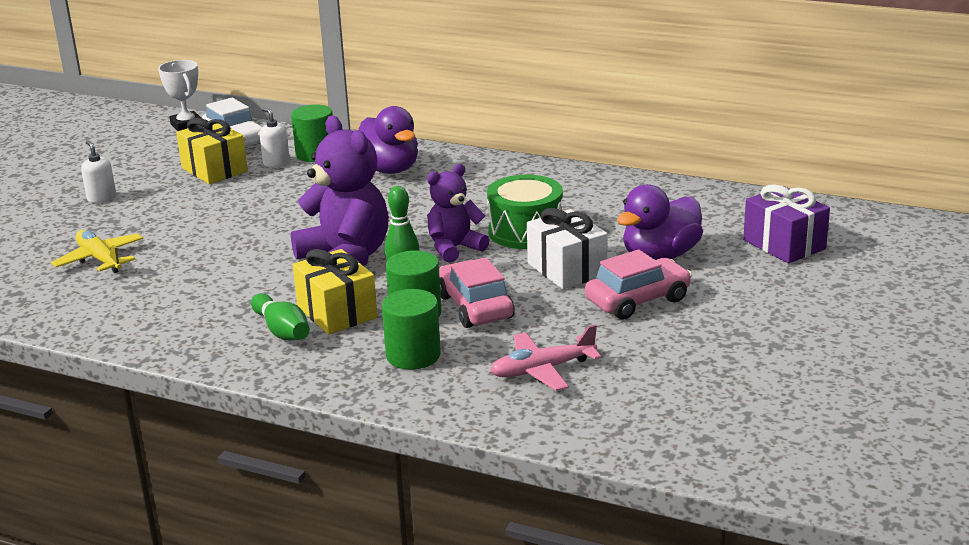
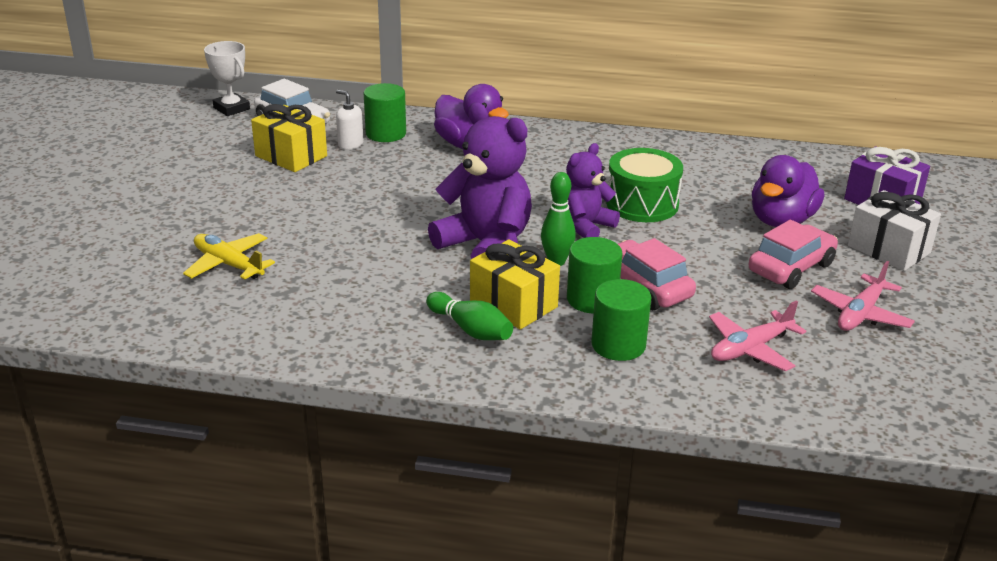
camera: 15 degrees left, 5 degrees up
white soap dispenser [81,141,116,203] -> none
white gift [527,208,608,289] -> white gift moved to [848,190,941,271]
none -> pink plane [811,261,915,331]

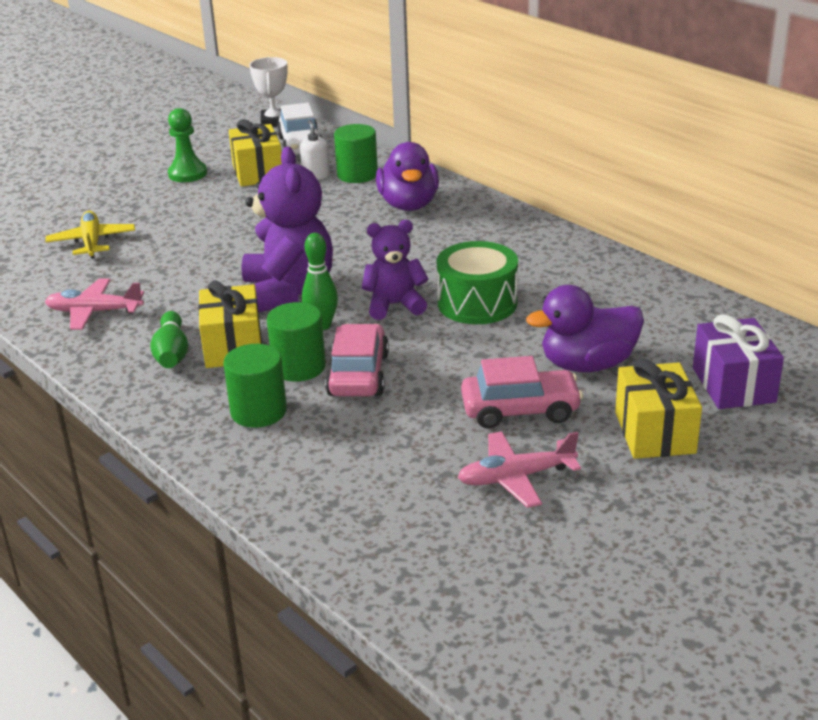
camera: 40 degrees right, 0 degrees up
pink plane [709,301,806,371] -> pink plane moved to [45,278,144,330]
white gift [848,190,941,271] -> yellow gift [615,359,702,459]
none -> green pawn [168,108,207,182]

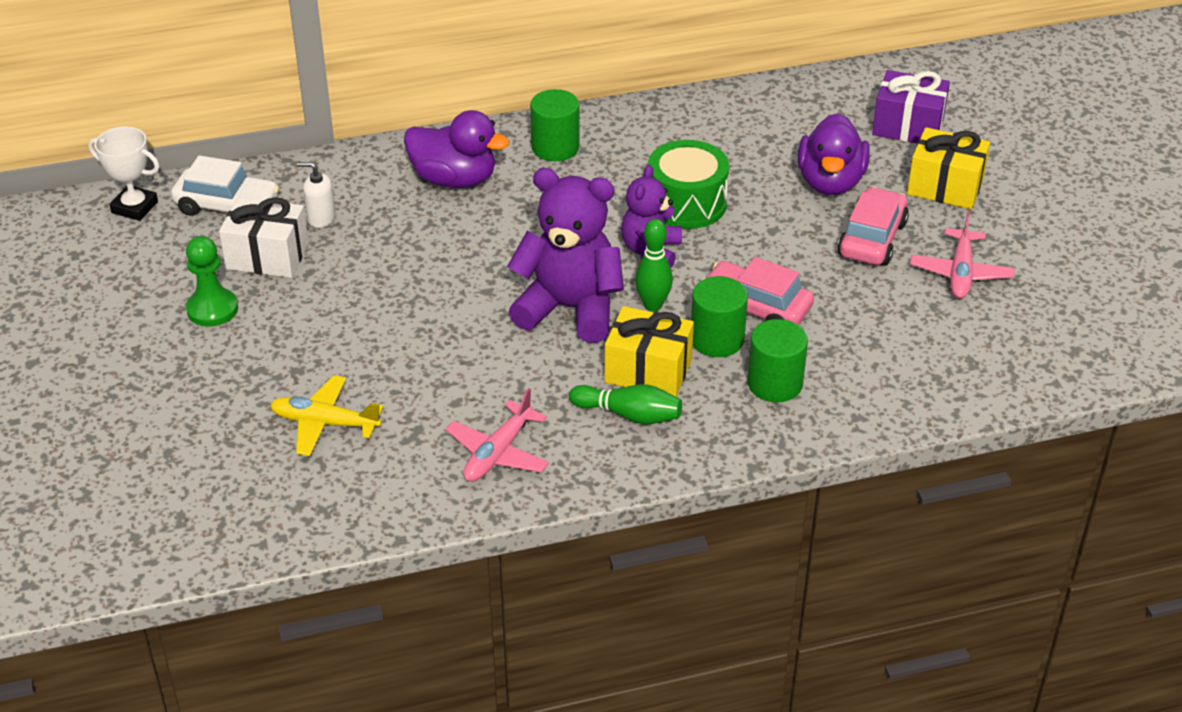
camera: 65 degrees left, 10 degrees up
yellow gift [229,119,282,187] -> white gift [219,197,309,278]
green cylinder [334,124,378,183] -> green cylinder moved to [530,89,580,161]

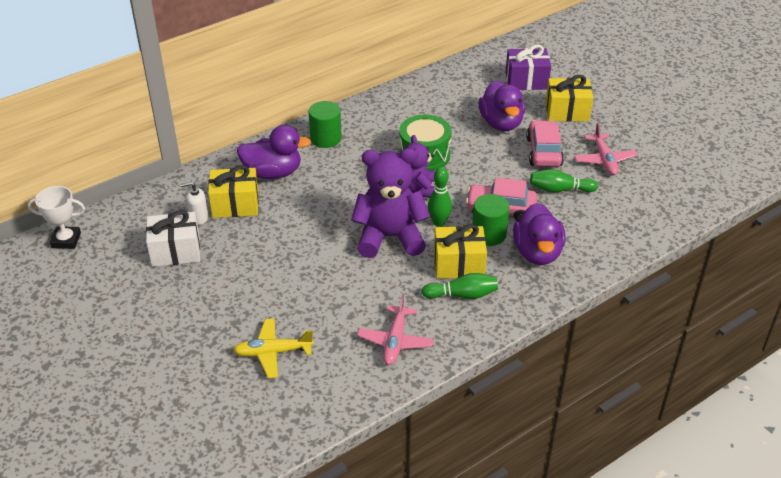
camera: 20 degrees left, 0 degrees up
white car [171,155,279,216] -> none
green pawn [186,236,238,327] -> none
green cylinder [747,319,808,402] -> purple duck [513,203,566,265]
none -> yellow gift [208,165,259,218]
none -> green bowling pin [530,169,598,193]

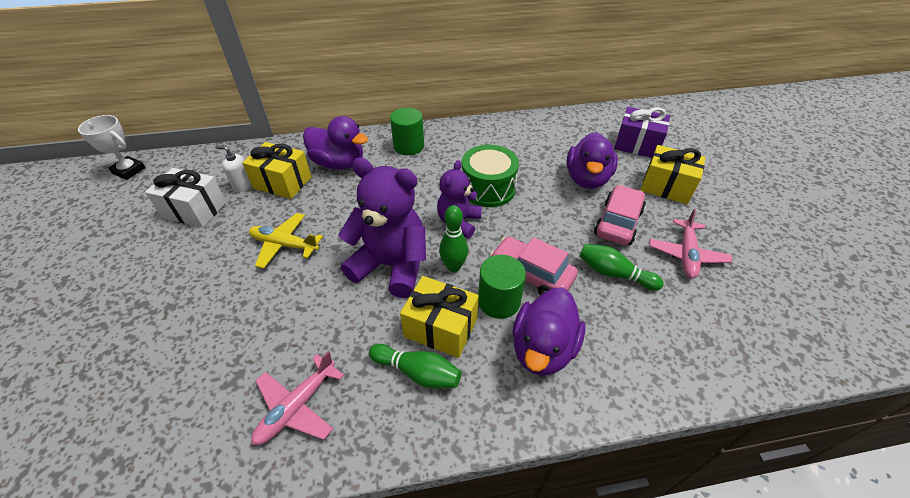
camera: 25 degrees right, 5 degrees up
yellow plane [233,318,314,378] -> yellow plane moved to [249,213,323,269]

